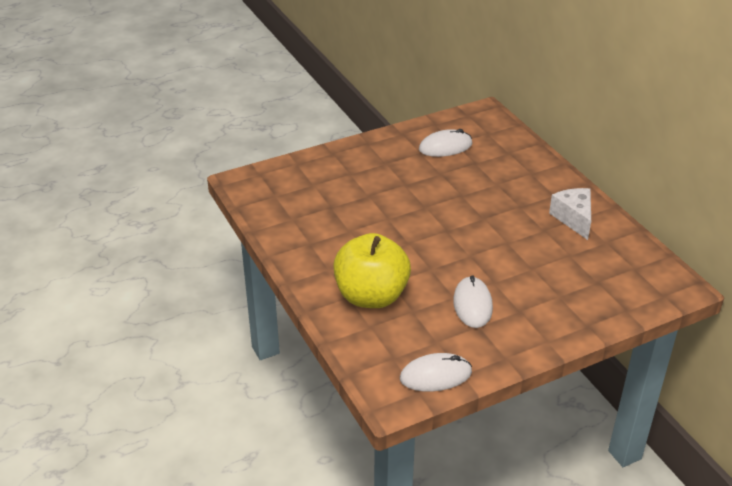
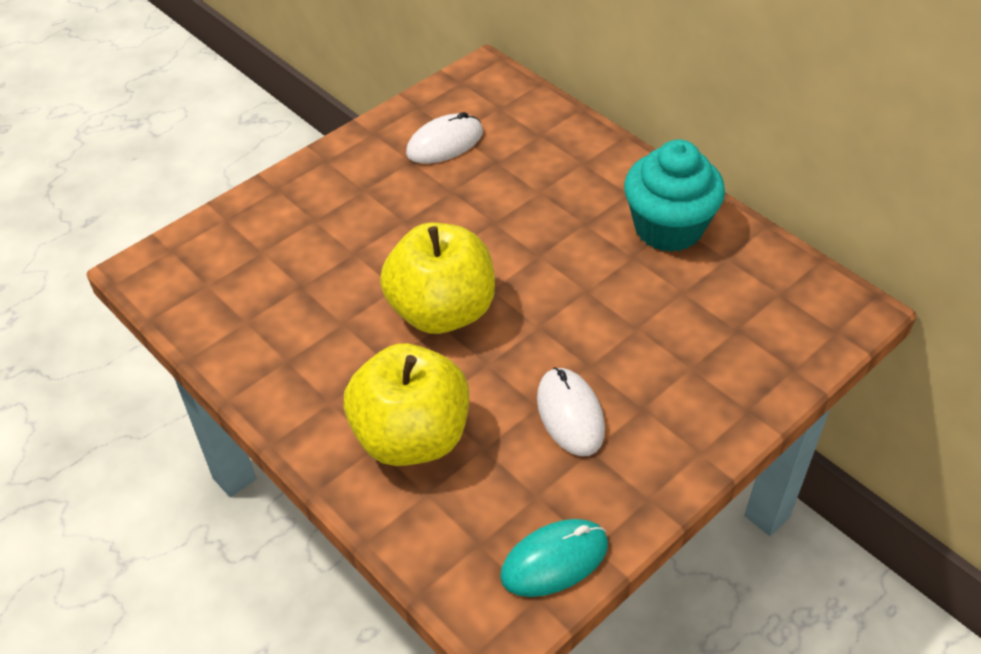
camera: 15 degrees left, 10 degrees up
white mouse [400,353,472,392] -> turquoise mouse [500,519,608,597]
white cheese [549,188,591,240] -> turquoise cupcake [624,140,725,252]
none -> yellow apple [380,223,495,334]

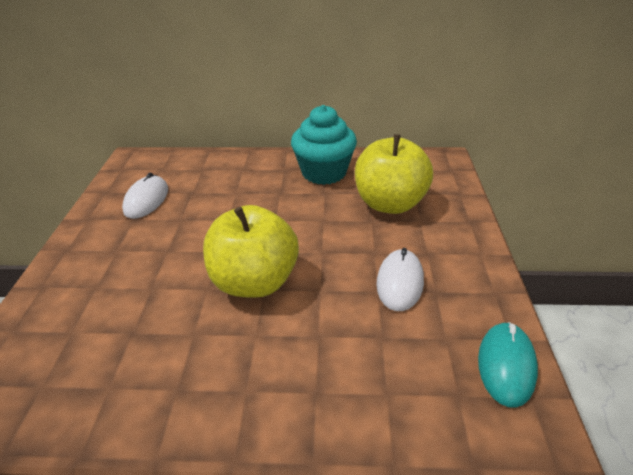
camera: 45 degrees left, 10 degrees down
yellow apple [344,343,469,466] -> yellow apple moved to [355,134,433,214]
white mouse [537,367,605,456] -> white mouse turned 75 degrees clockwise [376,248,424,311]

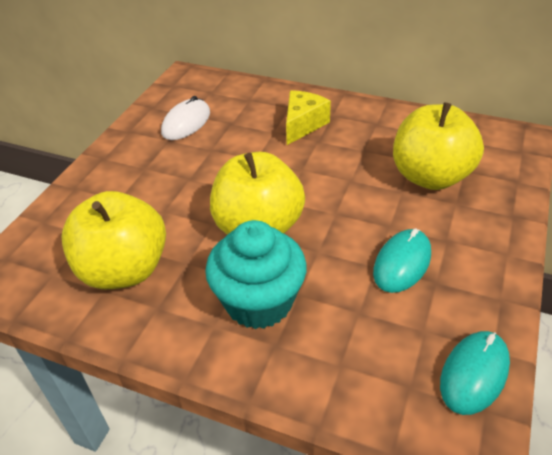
camera: 20 degrees right, 5 degrees up
turquoise cupcake [291,105,357,185] -> turquoise cupcake moved to [205,220,307,329]
white mouse [376,248,424,311] -> turquoise mouse [373,228,431,293]
none -> yellow apple [61,191,166,289]
none -> yellow cheese [286,90,331,145]

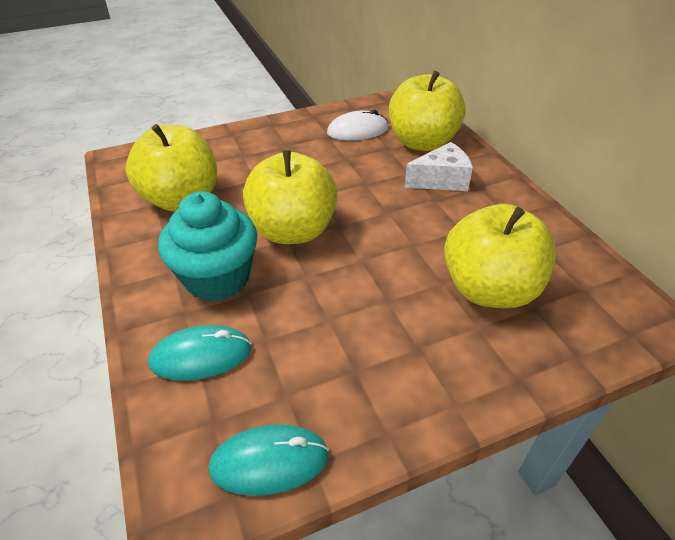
camera: 45 degrees right, 0 degrees up
yellow cheese [286,90,331,145] -> white cheese [405,142,473,191]
turquoise mouse [373,228,431,293] -> turquoise mouse moved to [148,325,252,380]
none -> yellow apple [389,71,466,151]

